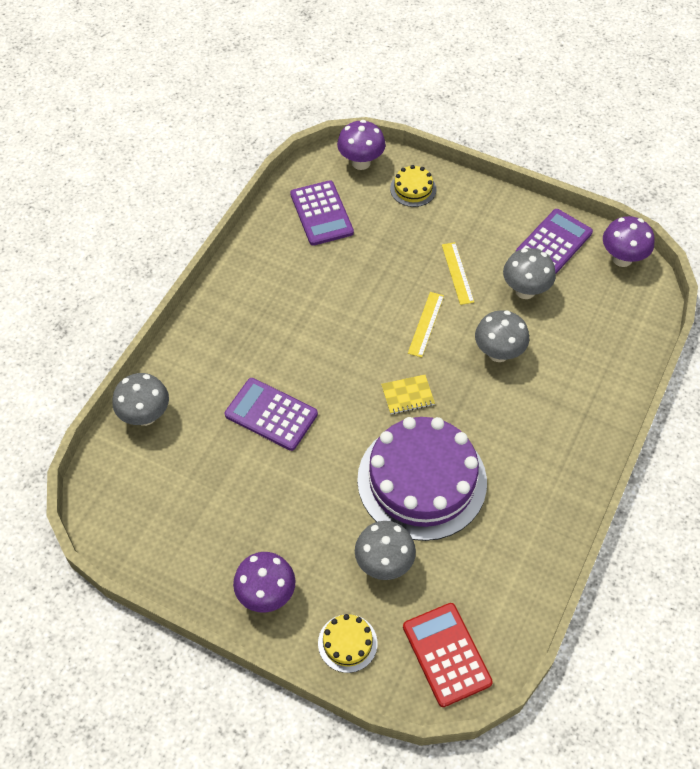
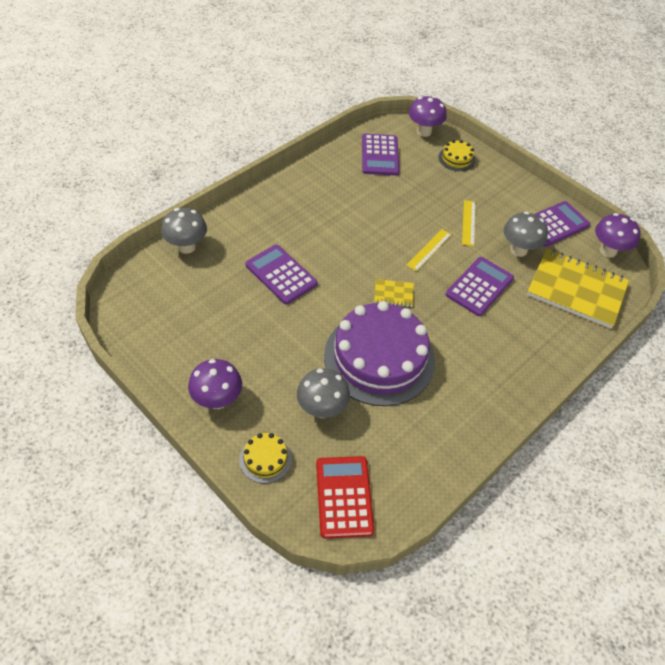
camera: 15 degrees right, 5 degrees down
grey mushroom [475,310,529,362] -> purple calculator [446,257,514,316]
none -> yellow notebook [527,249,629,329]

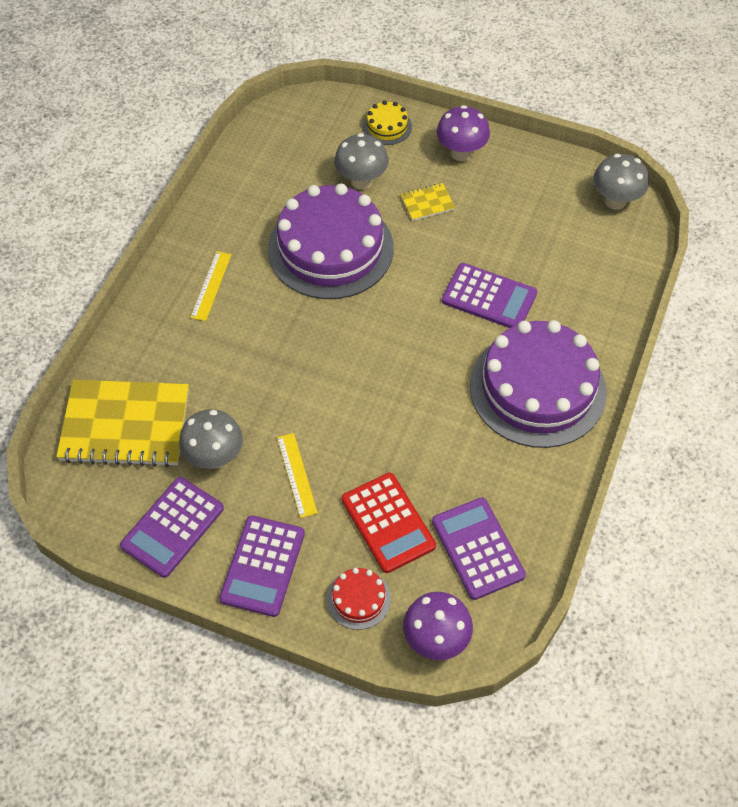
camera: 160 degrees right, 5 degrees up
grey mushroom [161,208,207,254] -> grey mushroom moved to [593,154,649,210]
red calculator [316,456,374,538] -> red calculator moved to [342,473,436,573]
yellow notebook [374,279,414,307] -> yellow notebook moved to [400,183,455,221]
yellow ruler [406,229,452,271] -> yellow ruler moved to [190,251,231,321]
yellow cake [439,140,475,171] -> red cake [327,568,391,630]
purple calculator [446,257,514,316] -> purple calculator moved to [219,515,305,617]
purple mushroom [595,213,641,258] -> none
none -> purple cake [470,320,607,448]

